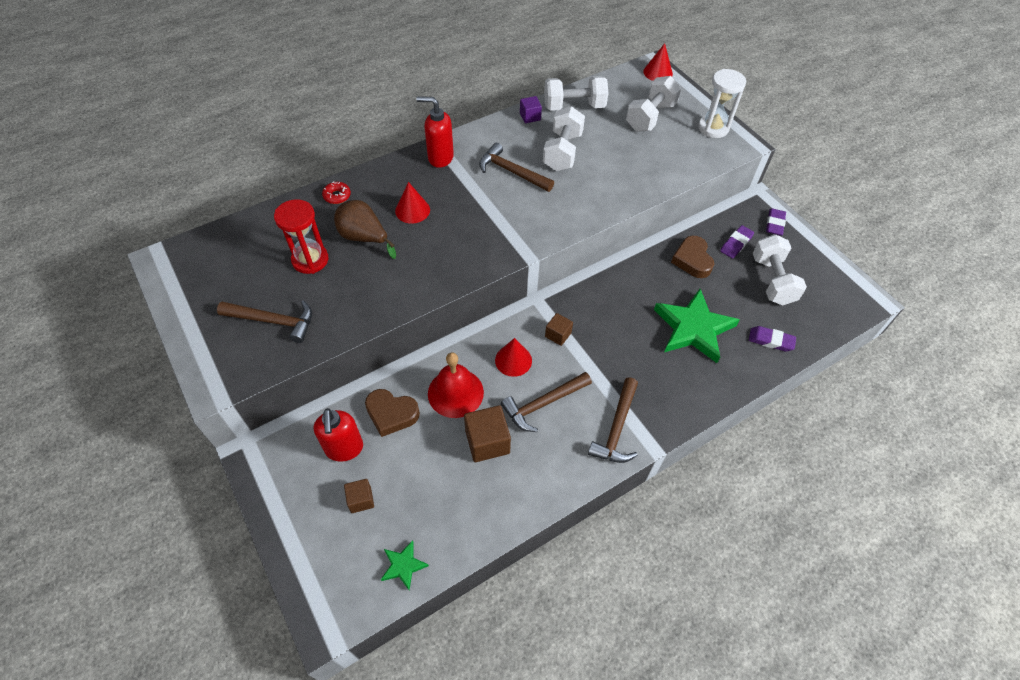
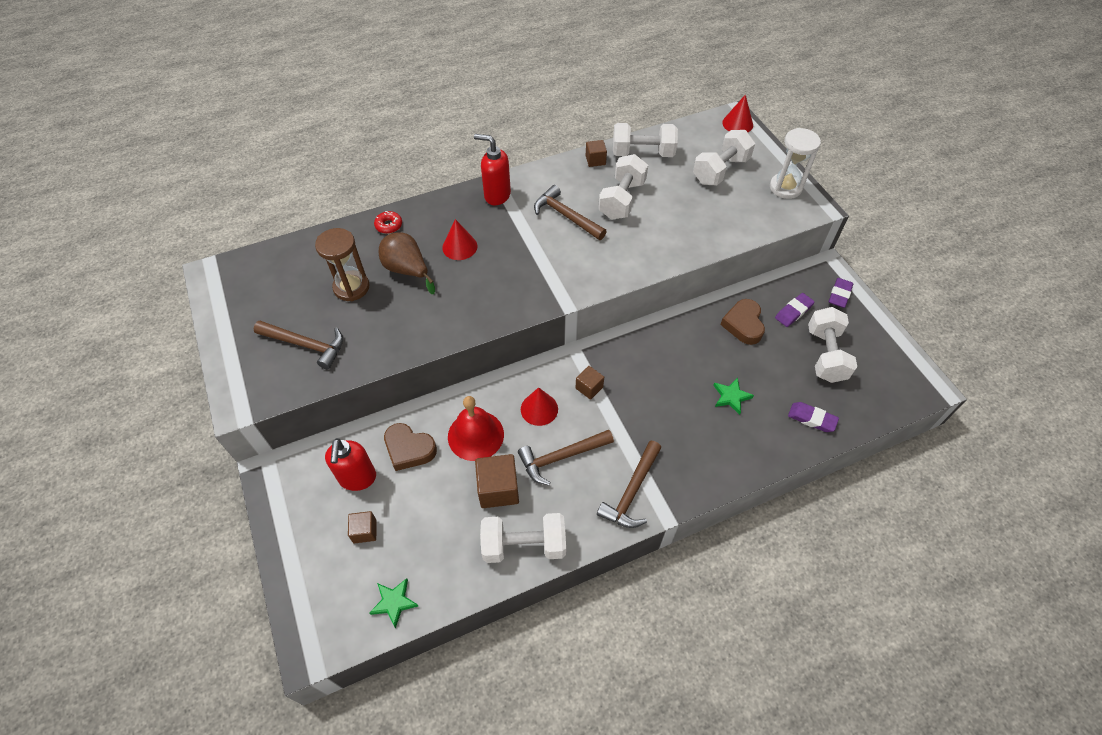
camera: 10 degrees right, 0 degrees up
red hourglass [274,199,328,274] -> brown hourglass [315,228,370,301]
purple cube [520,96,542,123] -> brown cube [586,140,607,167]
green star [654,289,740,363] -> green star [713,377,754,415], size x0.47
none -> white dumbbell [480,513,566,563]

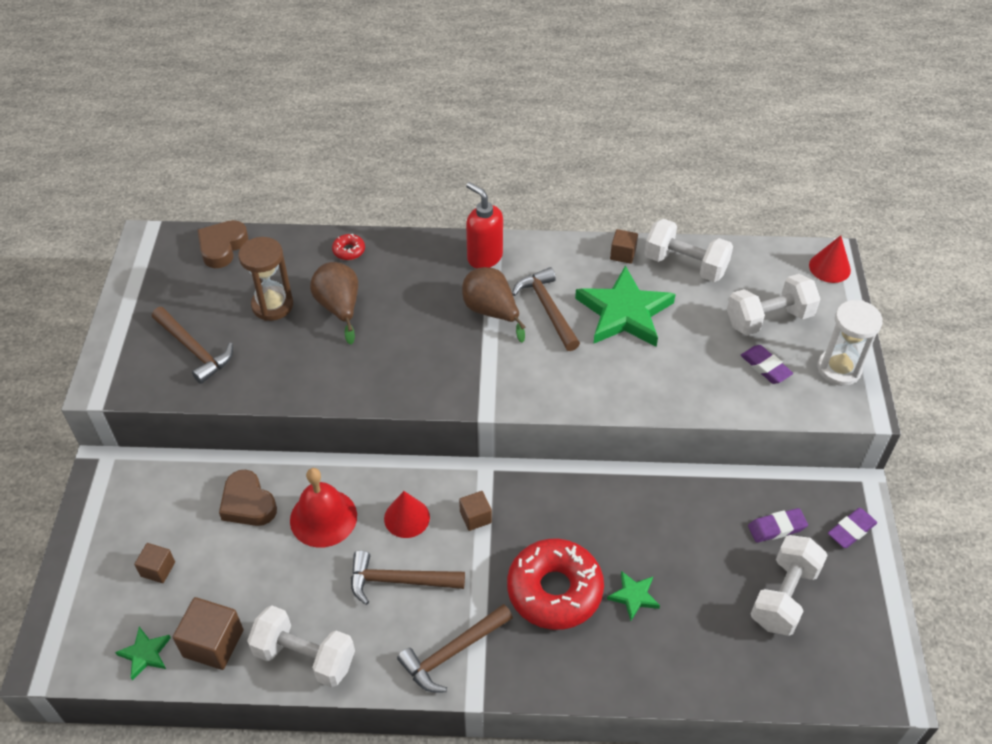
camera: 25 degrees right, 5 degrees down
red soap dispenser [325,438,376,491] -> none
red cone [442,219,477,260] -> none
brown cube [475,454,519,508] -> brown cube moved to [173,597,244,670]
white dumbbell [598,154,648,220] -> green star [575,266,676,347]
brown heart [720,299,765,345] -> brown heart moved to [197,220,248,268]
purple eraser [788,402,839,432] -> purple eraser moved to [741,345,793,384]
none -> brown pear [462,267,525,343]
none -> red donut [507,539,604,630]

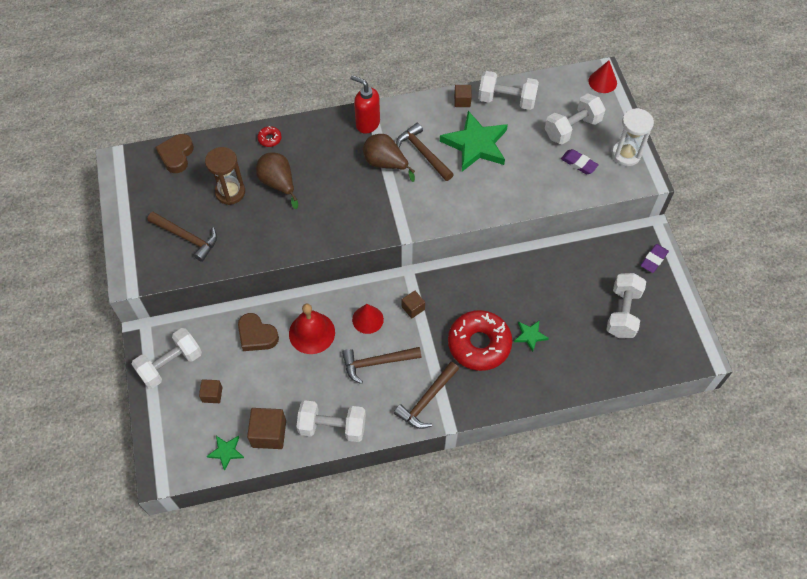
camera: 15 degrees left, 10 degrees up
purple eraser [748,508,808,543] -> none
none -> white dumbbell [132,328,202,389]

